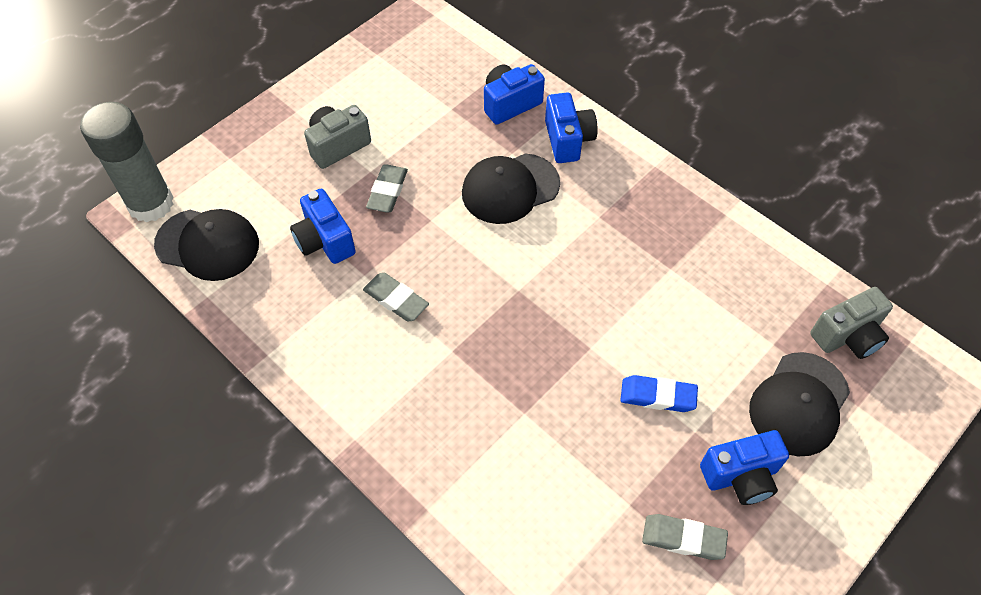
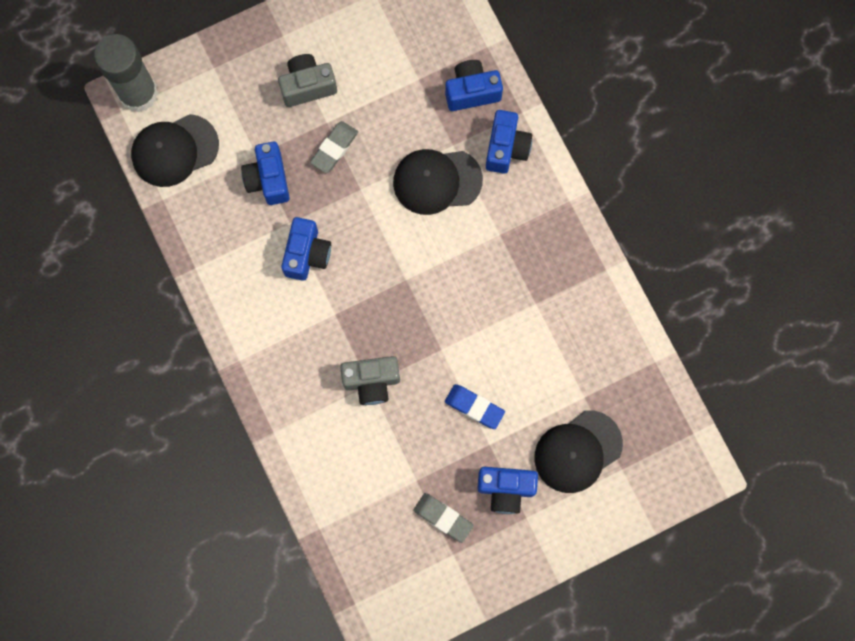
camera: 20 degrees right, 20 degrees up
black cap [154,209,259,281] -> black cap turned 120 degrees clockwise [131,114,219,187]
grey eraser [363,272,429,322] -> blue camera [281,217,331,281]
grey camera [810,287,893,359] -> grey camera moved to [340,356,400,405]

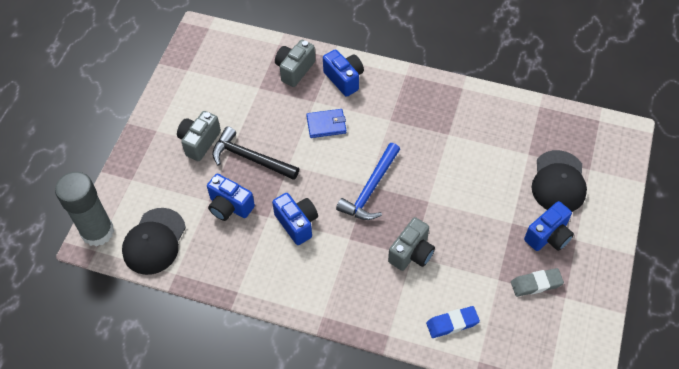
camera: 45 degrees left, 20 degrees down
grey eraser [310,121,358,173] -> black hammer [212,126,299,180]
black cap [393,149,483,215] -> blue wallet [306,109,346,138]
blue camera [445,60,503,111] -> grey camera [275,40,315,87]
blue eraser [445,384,505,429] -> blue eraser moved to [426,306,480,338]
none -> blue hammer [336,143,400,220]

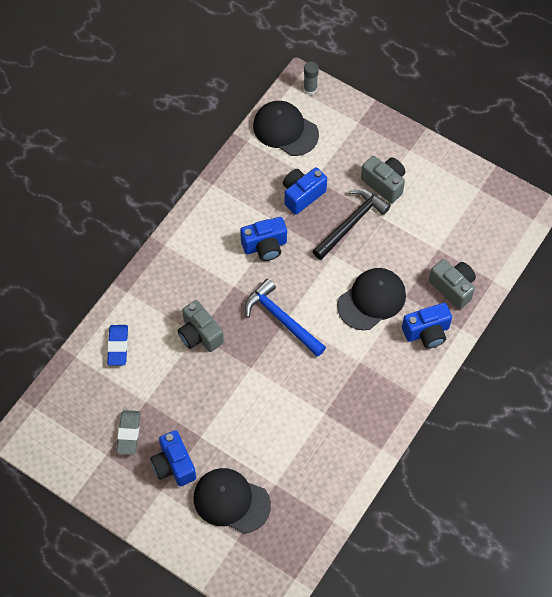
camera: 105 degrees right, 5 degrees up
grey glue stick [55,172,114,247] -> grey glue stick [304,61,319,95], size x0.46
blue wallet [306,109,346,138] -> black cap [337,268,406,330]

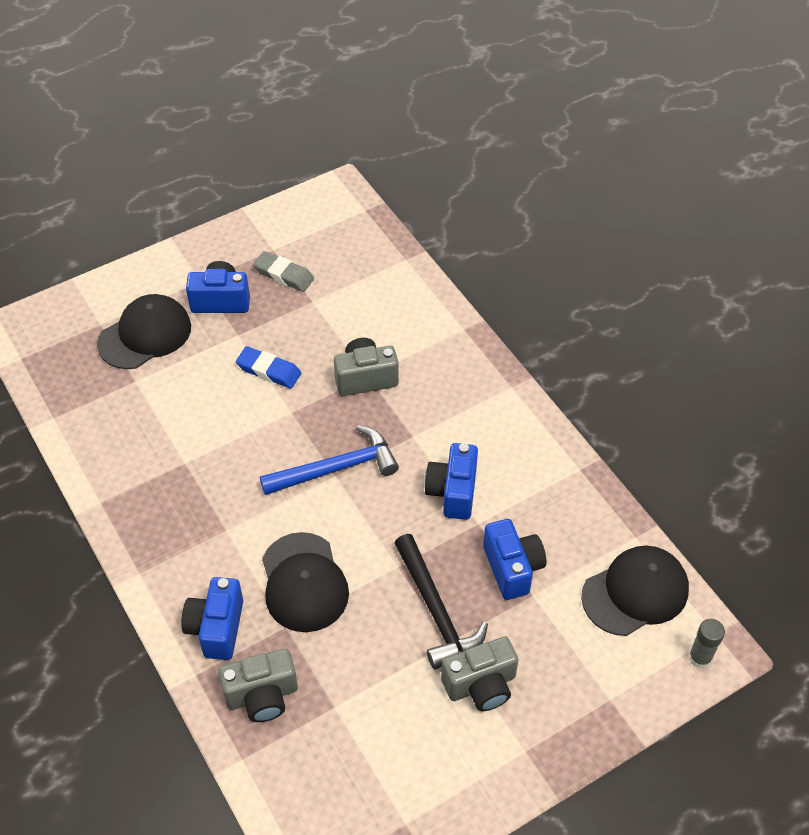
camera: 115 degrees right, 10 degrees down
blue eraser [107,325,128,366] -> blue eraser moved to [236,346,301,388]

